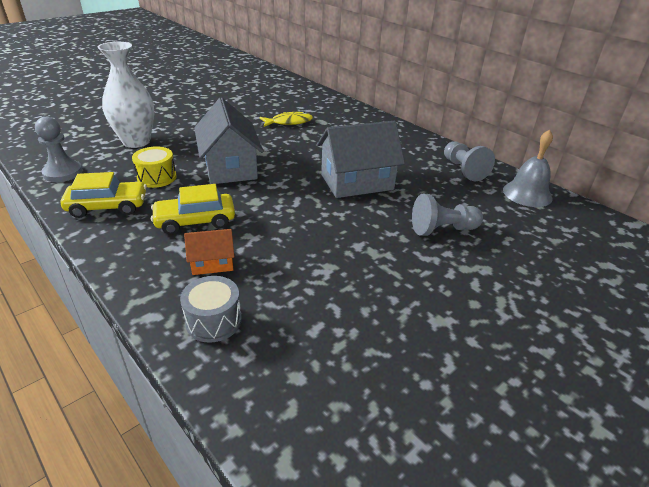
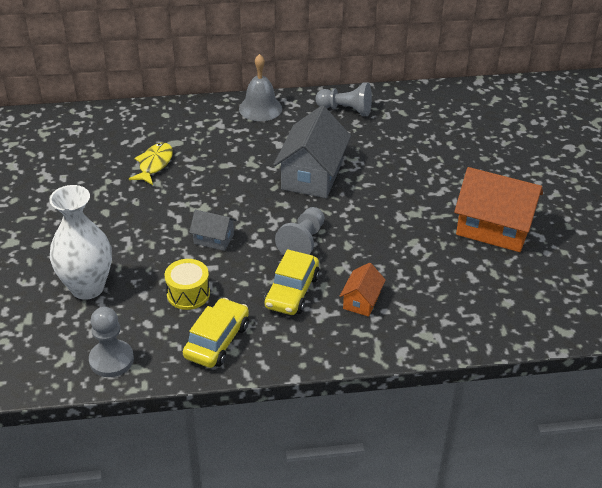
camera: 55 degrees left, 5 degrees up
grey drum [180,276,242,343] -> none
grey house [194,98,264,184] -> grey house [189,210,236,251], size x0.50
grey pawn [412,194,483,236] -> grey pawn moved to [275,207,324,255]
grey bell [503,130,553,207] -> grey bell moved to [239,54,282,121]
none -> orange house [454,167,543,252]

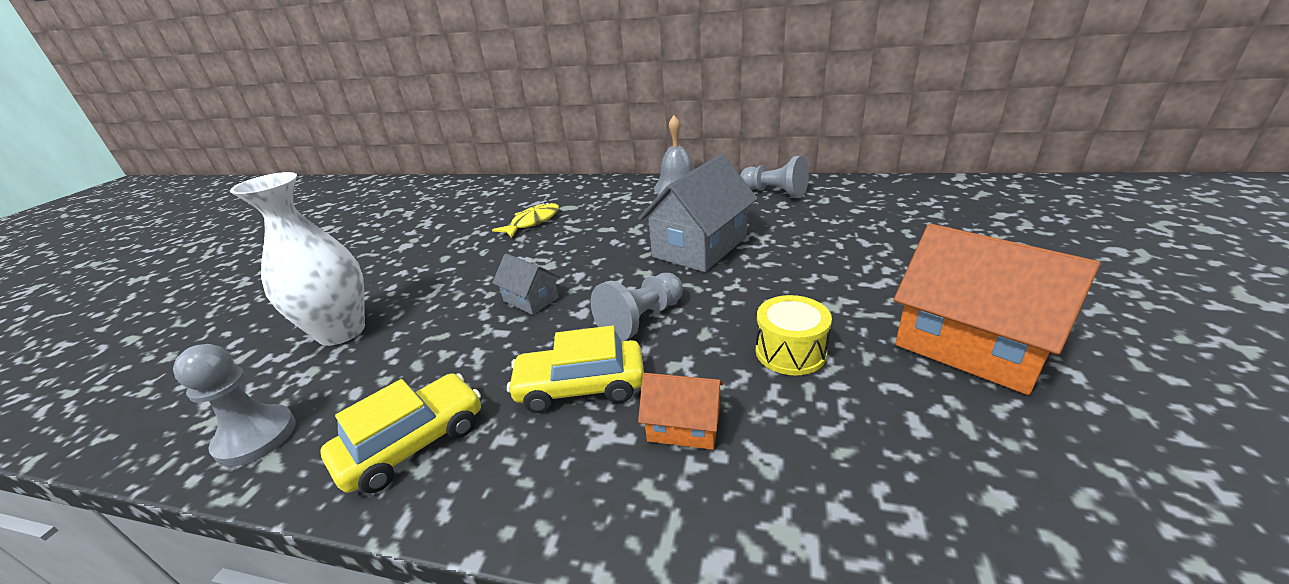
camera: 25 degrees right, 10 degrees down
yellow drum [165,259,210,310] -> yellow drum moved to [756,295,832,375]
yellow car [264,249,320,315] -> yellow car turned 45 degrees clockwise [507,326,644,413]
orange house [339,263,386,317] -> orange house turned 60 degrees clockwise [638,373,724,450]

